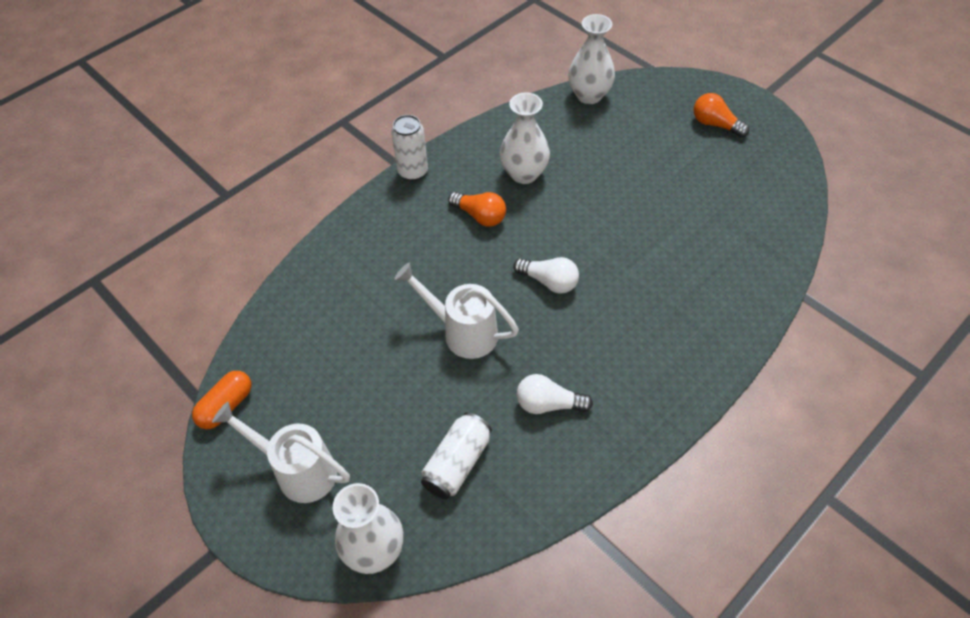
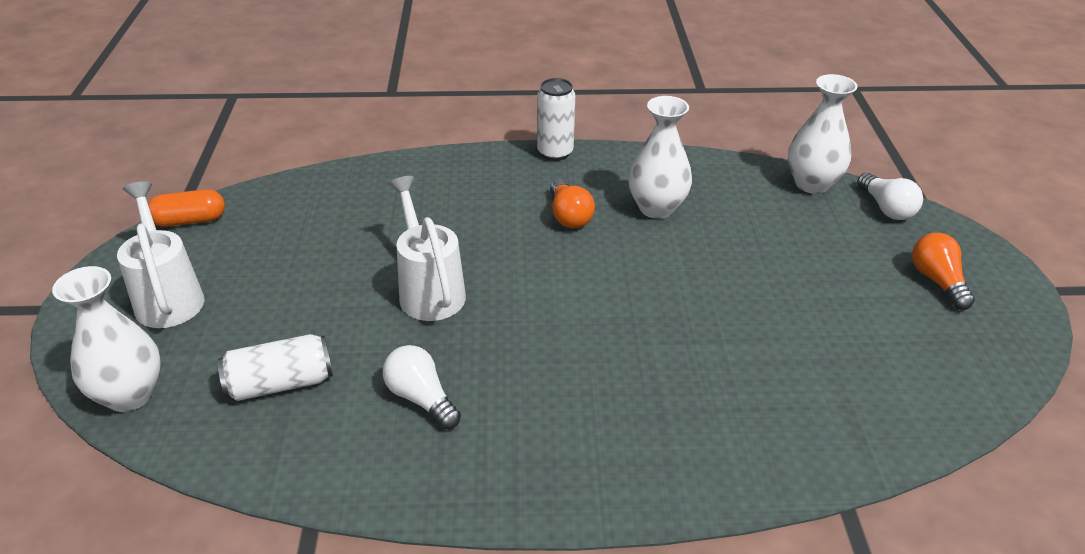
camera: 40 degrees right, 15 degrees down
white light bulb [513,257,579,294] -> white light bulb moved to [857,173,923,220]

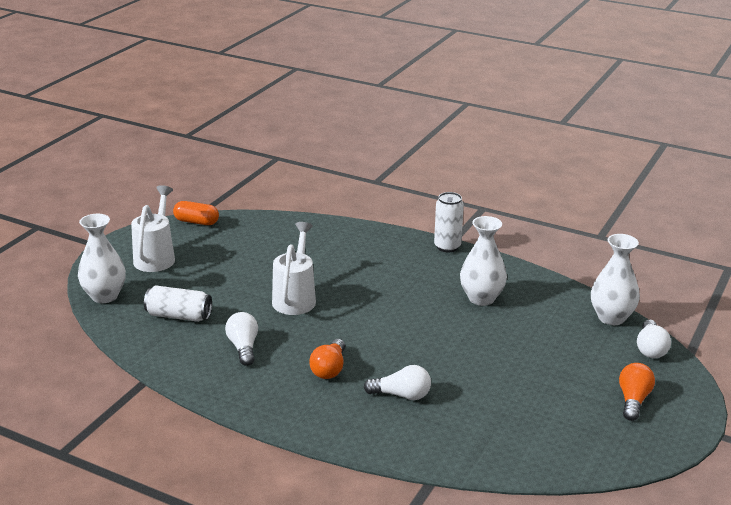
camera: 30 degrees right, 10 degrees down
orange light bulb [550,179,595,228] -> orange light bulb moved to [309,339,345,379]
none -> white light bulb [364,365,431,400]

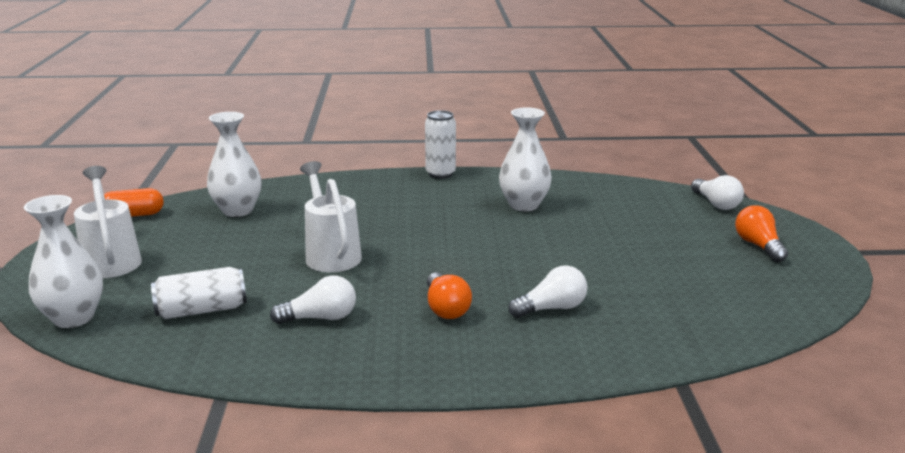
camera: 30 degrees left, 5 degrees down
white light bulb [225,312,258,366] -> white light bulb turned 120 degrees clockwise [270,275,356,324]
white vase [591,234,640,325] -> white vase moved to [207,112,262,217]

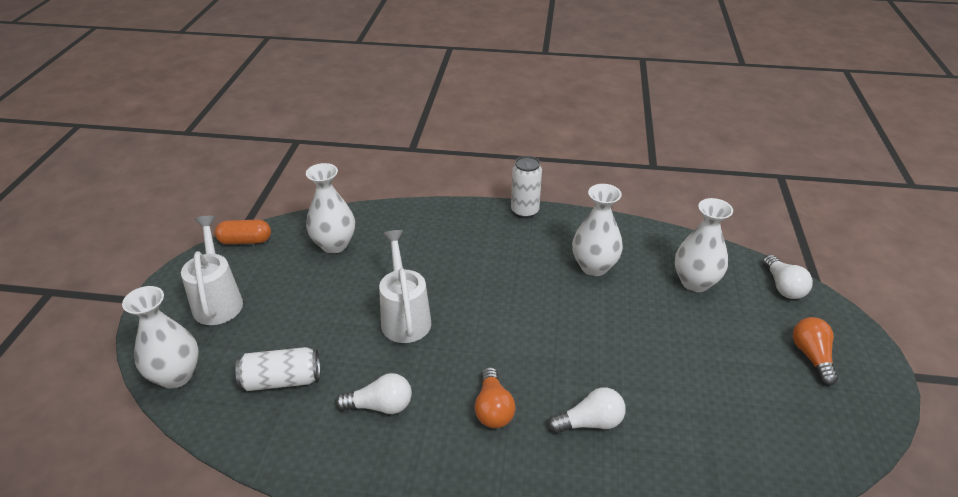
camera: 10 degrees right, 15 degrees up
none -> white vase [675,198,733,292]

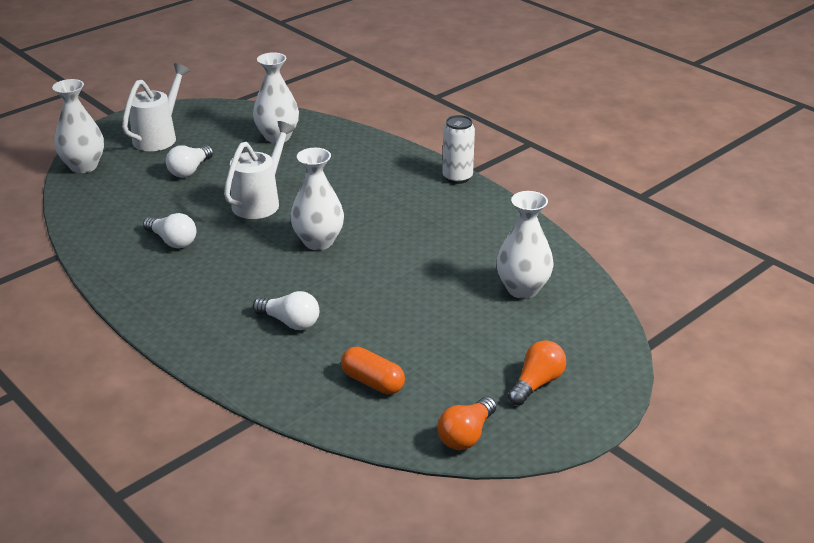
camera: 40 degrees right, 5 degrees down
orange capsule [215,220,271,244] -> orange capsule moved to [341,347,405,394]
white can [235,347,320,391] -> none
orange light bulb [474,367,515,428] -> orange light bulb moved to [437,397,497,450]
white vase [572,184,623,276] -> white vase moved to [290,148,344,250]
white light bulb [763,255,813,299] -> white light bulb moved to [166,145,213,178]

